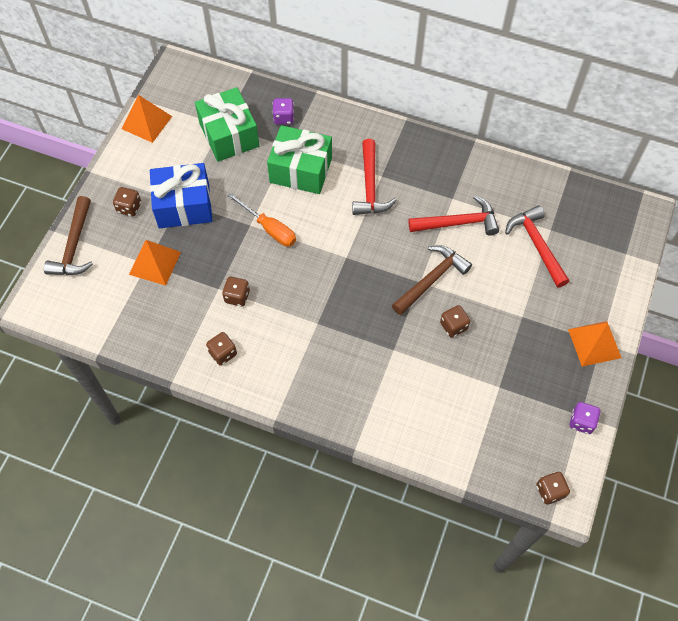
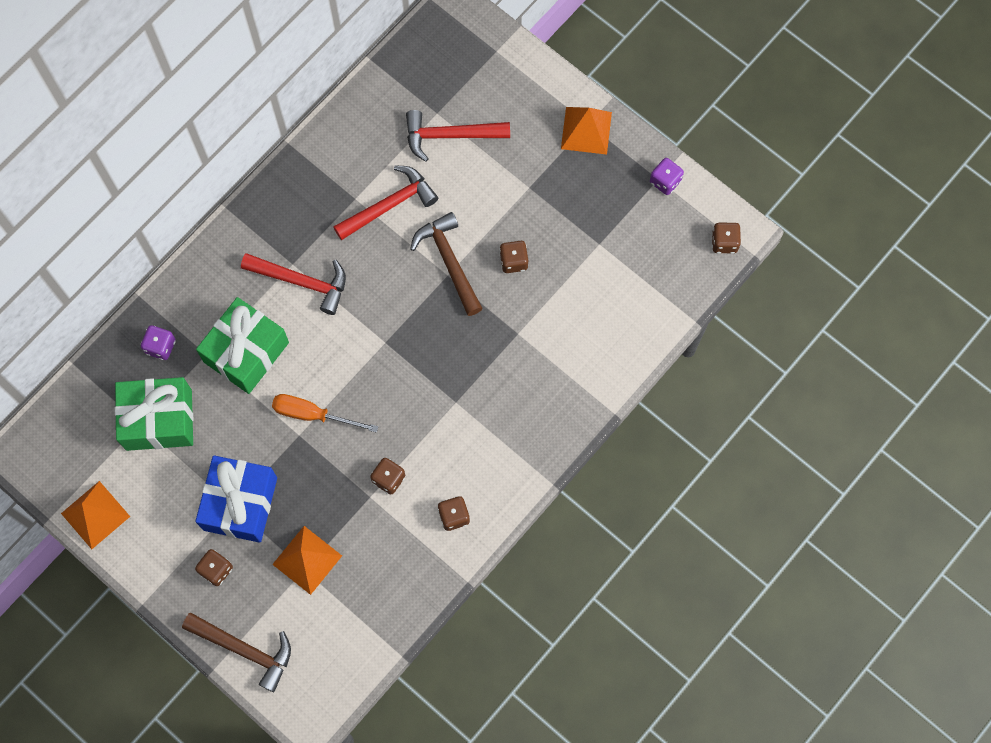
camera: 70 degrees left, 10 degrees up
orange screwdriver [227,192,296,247] -> orange screwdriver turned 135 degrees counterclockwise [272,394,378,433]
red hammer [408,195,499,236] -> red hammer turned 45 degrees clockwise [333,165,438,240]

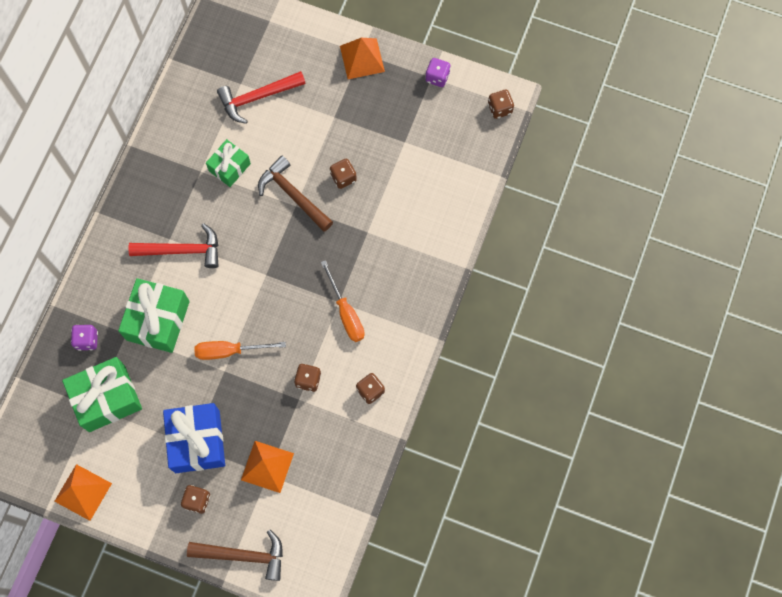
camera: 20 degrees left, 0 degrees up
red hammer [333,165,438,240] -> green gift [206,139,251,187]
none -> orange screwdriver [321,260,365,342]

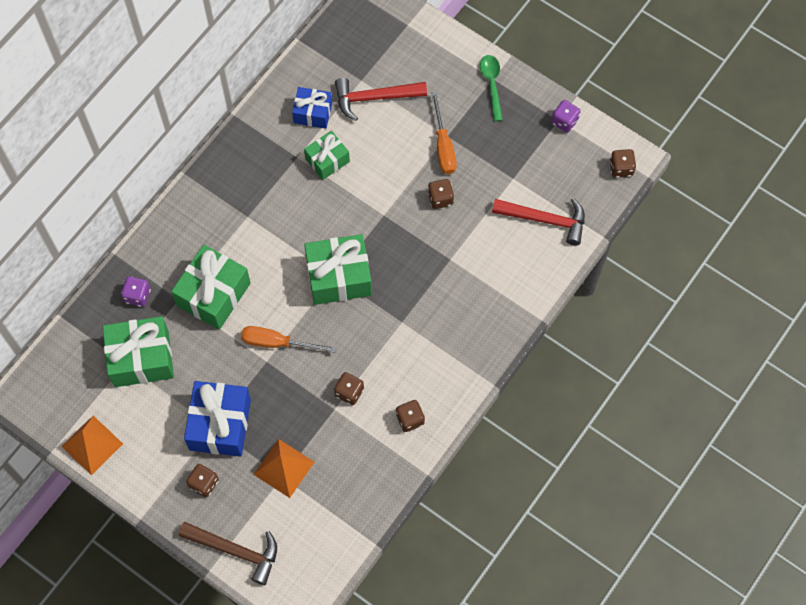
camera: 15 degrees right, 5 degrees down
red hammer [128,223,219,268] -> red hammer moved to [492,198,585,246]
brown hammer [258,156,333,232] -> none
orange screwdriver [321,260,365,342] -> orange screwdriver moved to [431,92,457,174]
orange pyramid [340,38,385,79] -> green spoon [480,55,503,121]
none -> blue gift [292,87,332,129]
none -> green gift [304,234,372,305]

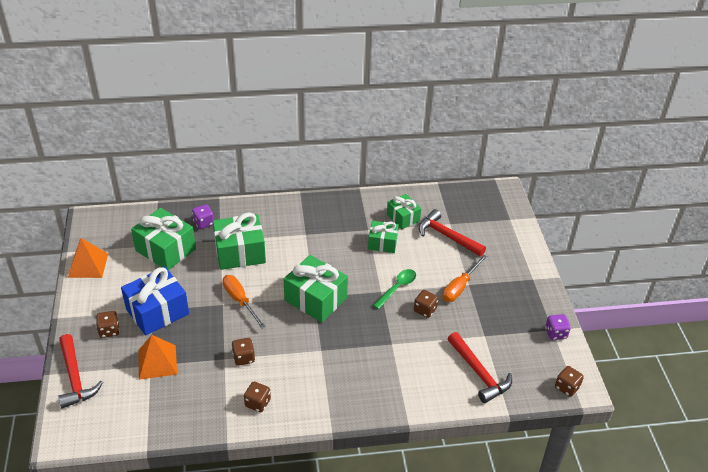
camera: 45 degrees right, 25 degrees down
brown hammer [178,522,277,585] -> red hammer [58,334,103,409]
blue gift [292,87,332,129] -> green gift [387,194,421,229]
green spoon [480,55,503,121] -> green spoon moved to [373,269,416,309]

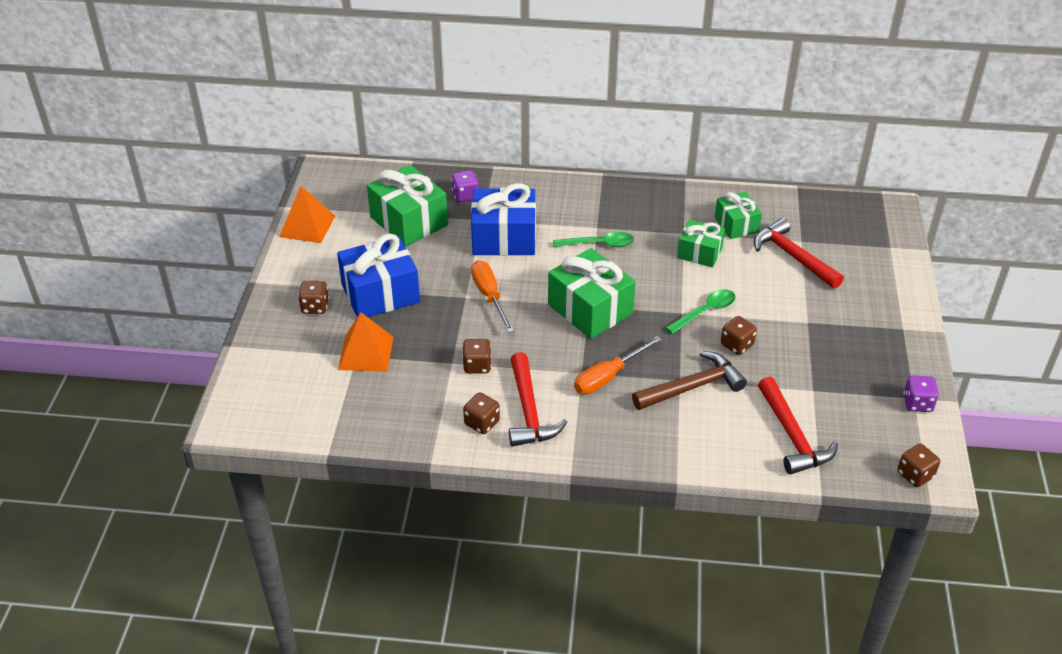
camera: 15 degrees right, 0 degrees up
red hammer [58,334,103,409] -> red hammer moved to [509,352,567,447]
green gift [213,212,266,270] -> blue gift [471,183,536,256]
orange screwdriver [442,254,487,302] -> orange screwdriver moved to [574,336,662,394]
none -> green spoon [553,232,634,247]
none -> brown hammer [632,351,747,410]

